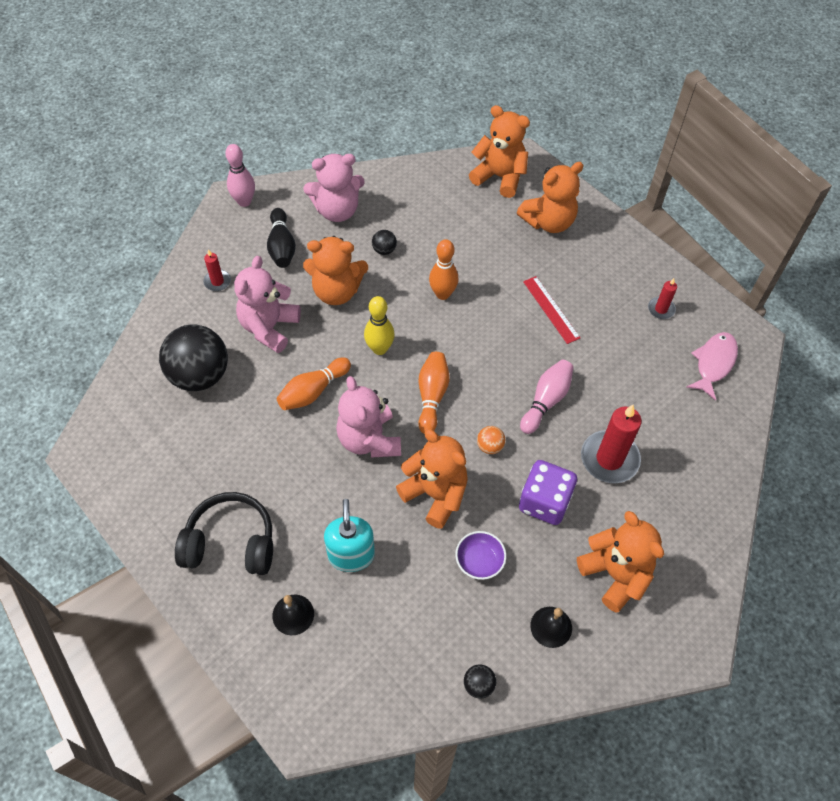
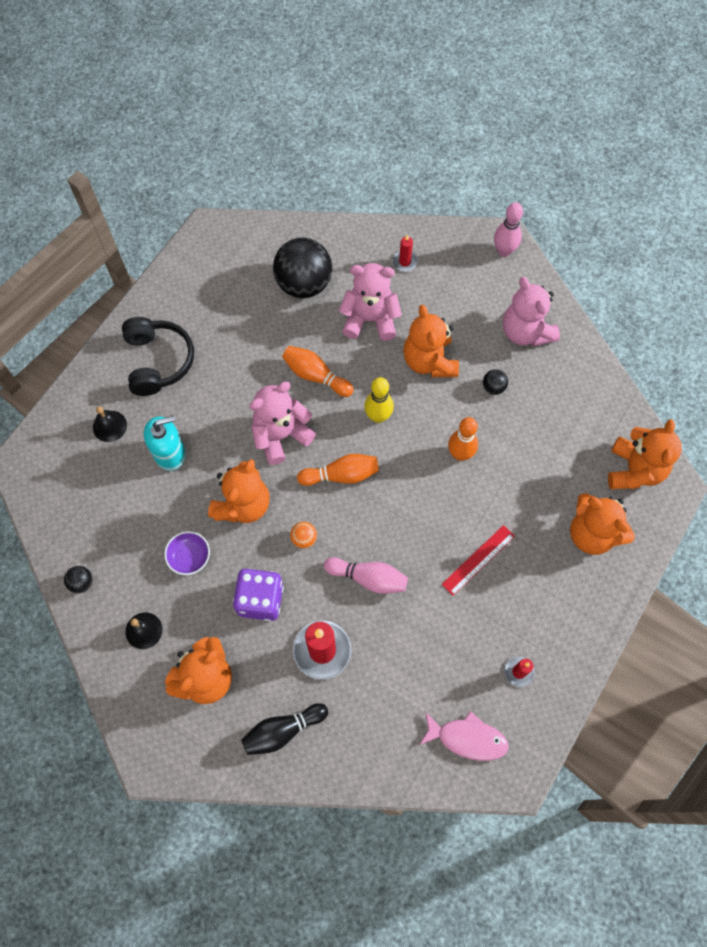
camera: 75 degrees right, 10 degrees up
black bowling pin [267,208,296,268] -> black bowling pin moved to [241,703,328,755]

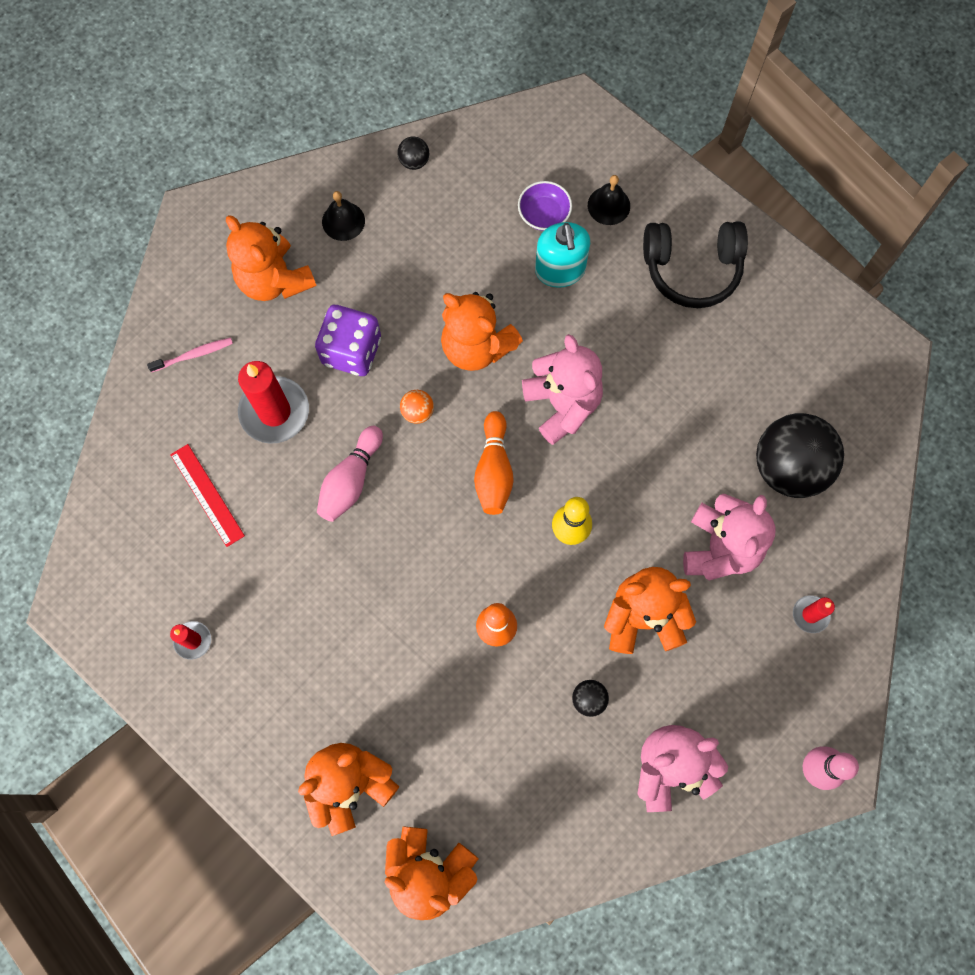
camera: 100 degrees right, 5 degrees up
purple bowl [164,531,210,575] -> purple bowl moved to [518,181,572,231]
black bowling pin [241,703,328,755] -> pink toothbrush [147,338,233,372]
orange bowling pin [282,346,354,397] -> none
pink fish [419,711,509,761] -> none
red ruler [441,525,515,596] -> red ruler moved to [170,444,245,547]

